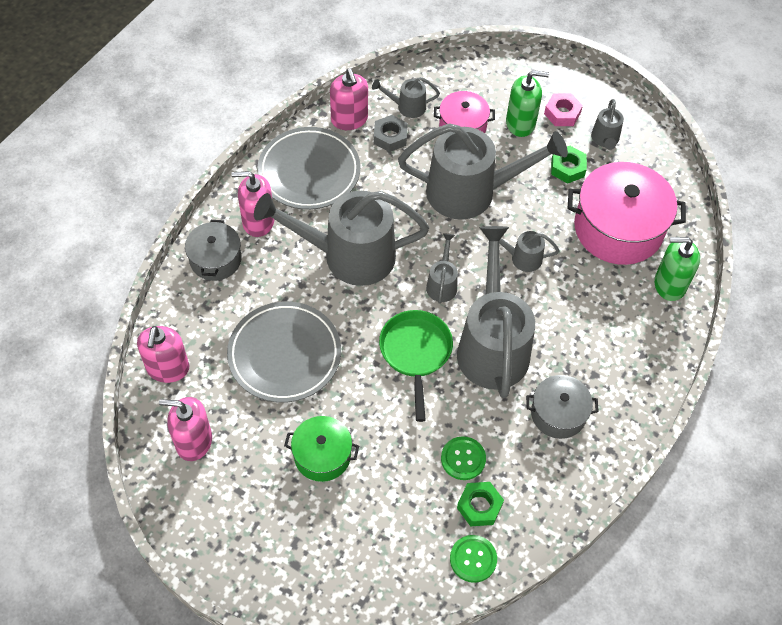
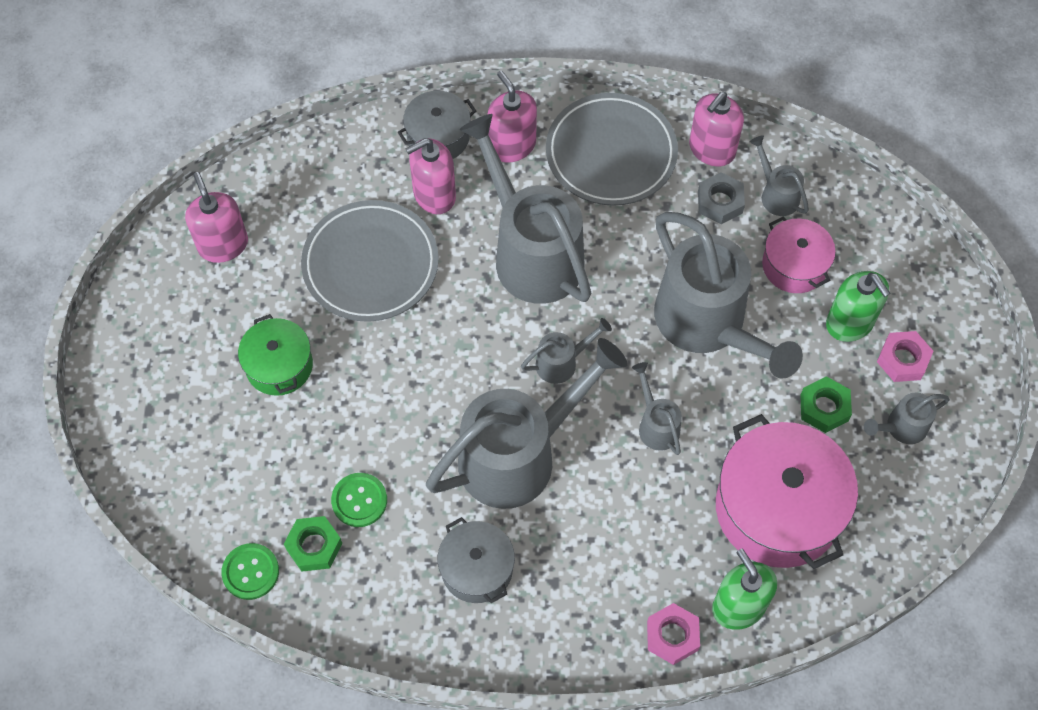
camera: 60 degrees right, 5 degrees up
pink soap dispenser [137,326,189,383] -> pink soap dispenser moved to [406,138,456,214]
green pan [379,310,453,422] -> none
none -> pink nut [647,603,700,665]

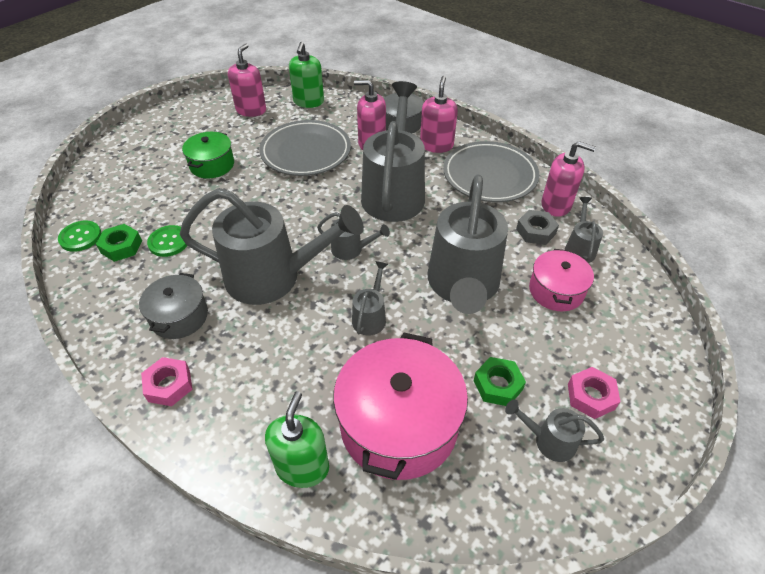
camera: 40 degrees right, 15 degrees down
pink nut [647,603,700,665] -> pink nut moved to [141,357,192,406]
pink soap dispenser [689,92,744,166] -> pink soap dispenser turned 150 degrees counterclockwise [541,141,596,217]
green soap dispenser [826,271,890,342] -> green soap dispenser moved to [289,42,324,108]

